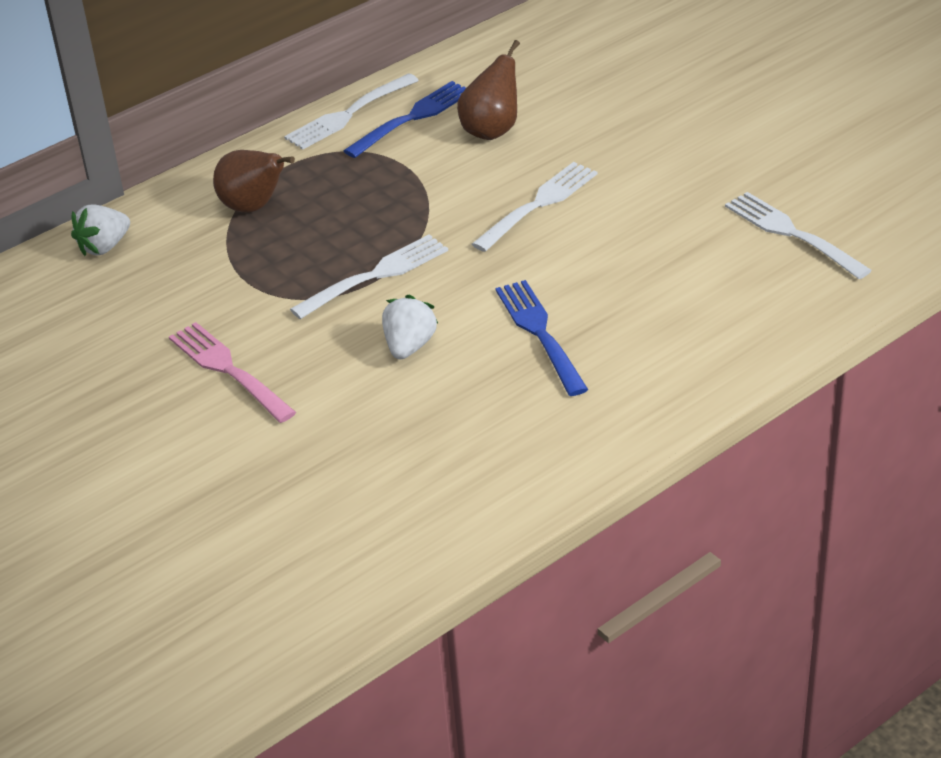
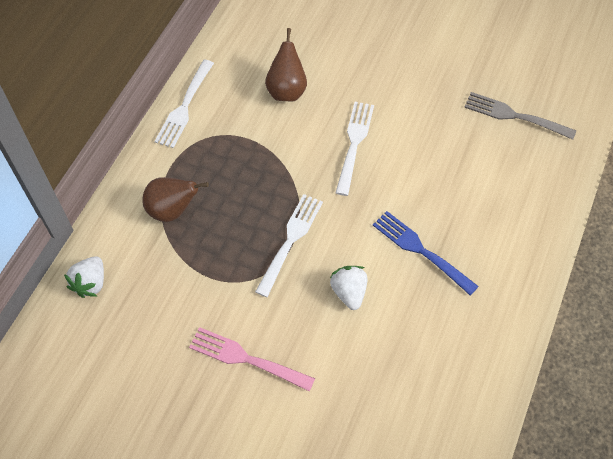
camera: 30 degrees left, 20 degrees up
blue fork [344,81,466,158] -> none
white fork [725,192,872,279] -> grey fork [464,92,576,140]

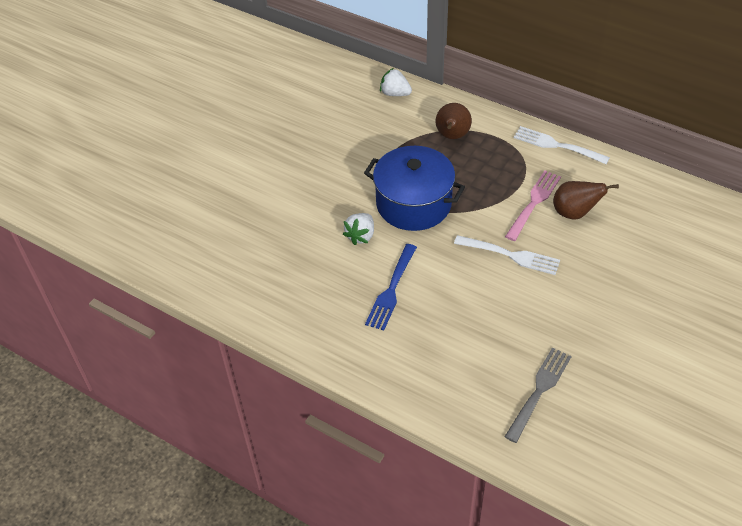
camera: 100 degrees right, 10 degrees down
pink fork [189,327,315,392] -> pink fork moved to [505,170,561,241]
white fork [255,194,323,297] -> blue pot [364,146,465,231]
white strawberry [330,266,367,310] -> white strawberry turned 120 degrees clockwise [343,213,374,245]
blue fork [373,211,479,296] -> blue fork turned 150 degrees clockwise [365,244,417,330]

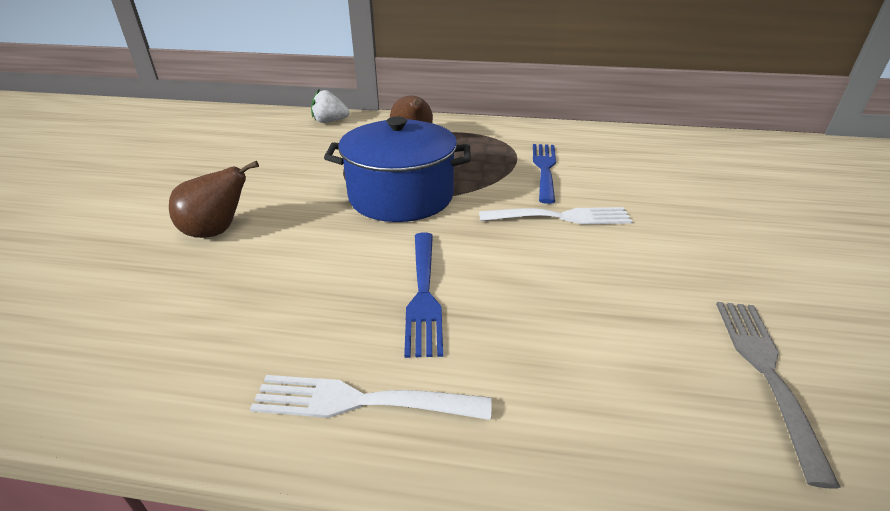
camera: 25 degrees left, 15 degrees down
white strawberry [343,213,374,245] -> none
pink fork [505,170,561,241] -> blue fork [533,144,556,204]
white fork [514,126,610,164] -> white fork moved to [250,375,492,420]
brown pear [553,181,619,219] -> brown pear moved to [169,161,259,238]

